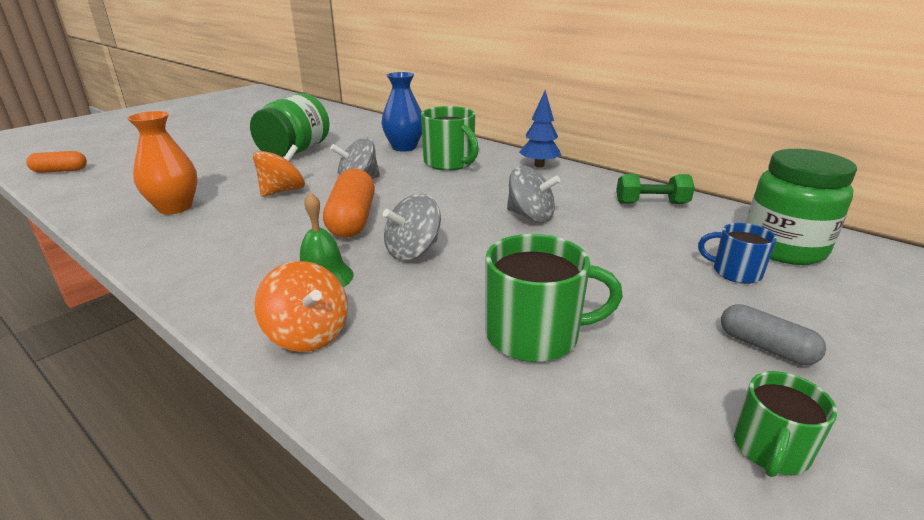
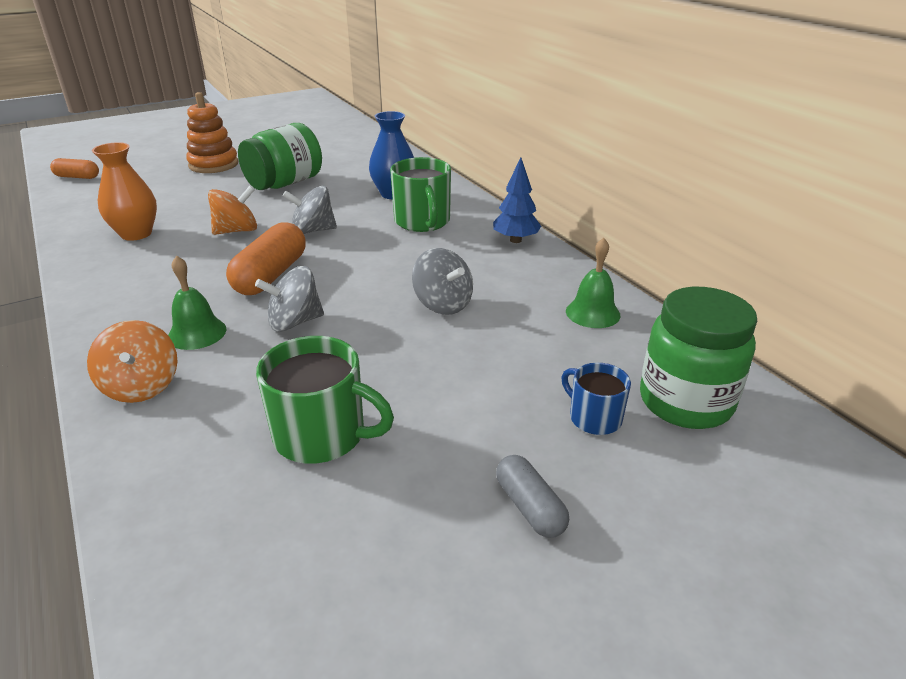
camera: 20 degrees right, 5 degrees up
green dumbbell [616,174,695,204] -> green bell [566,238,620,328]
green mug [734,371,837,477] -> none
none -> orange stacking toy [186,92,238,173]

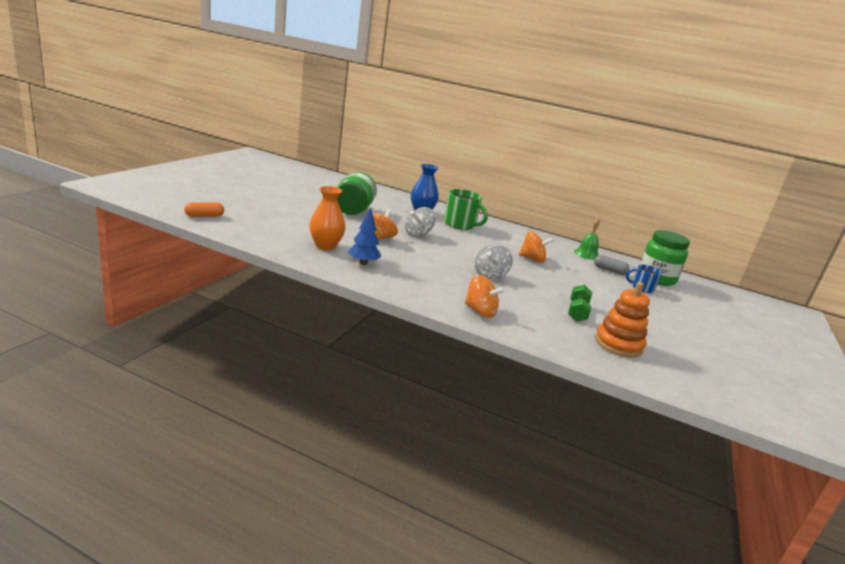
camera: 40 degrees left, 10 degrees down
green bell [168,255,226,350] -> none
orange stacking toy [186,92,238,173] -> orange stacking toy moved to [595,282,650,358]
orange capsule [226,222,306,295] -> none
green mug [256,336,394,463] -> green dumbbell [568,285,592,322]
grey spinning top [412,248,473,315] -> orange spinning top [519,231,554,263]
blue tree [493,157,541,243] -> blue tree moved to [348,207,381,265]
grey capsule [496,455,569,538] -> grey capsule moved to [594,255,630,275]

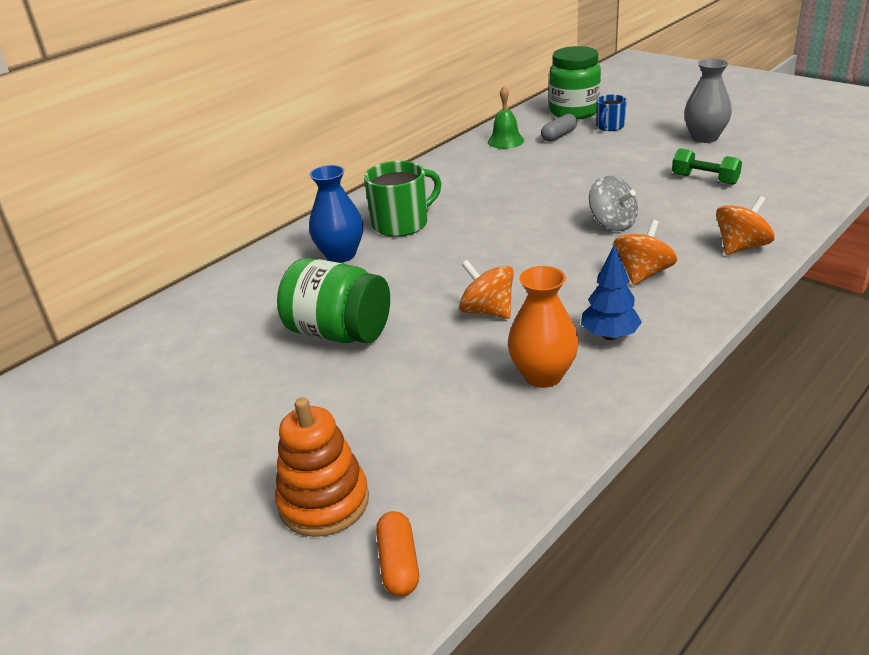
camera: 65 degrees left, 10 degrees up
grey spinning top [405,207,436,237] -> none
orange spinning top [519,231,554,263] -> orange spinning top moved to [613,220,677,285]
orange stacking toy [595,282,650,358] -> orange stacking toy moved to [275,397,369,537]
none -> grey vase [684,58,732,143]

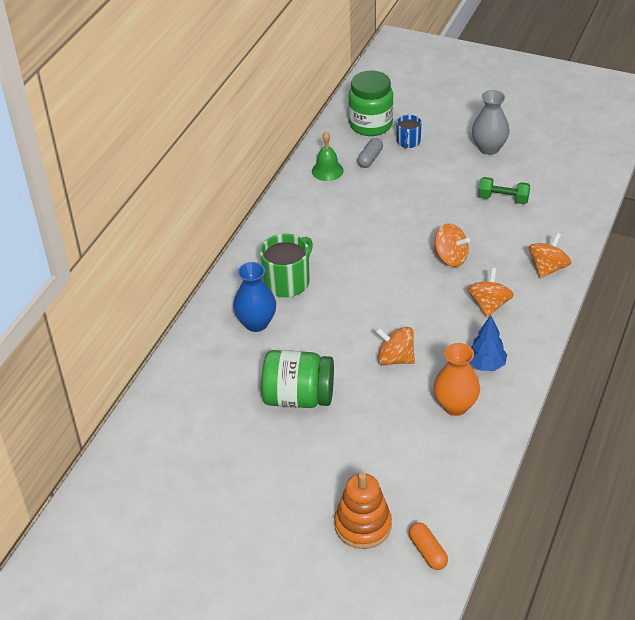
camera: 20 degrees left, 10 degrees up
grey spinning top [589,176,638,231] -> orange spinning top [434,223,470,267]

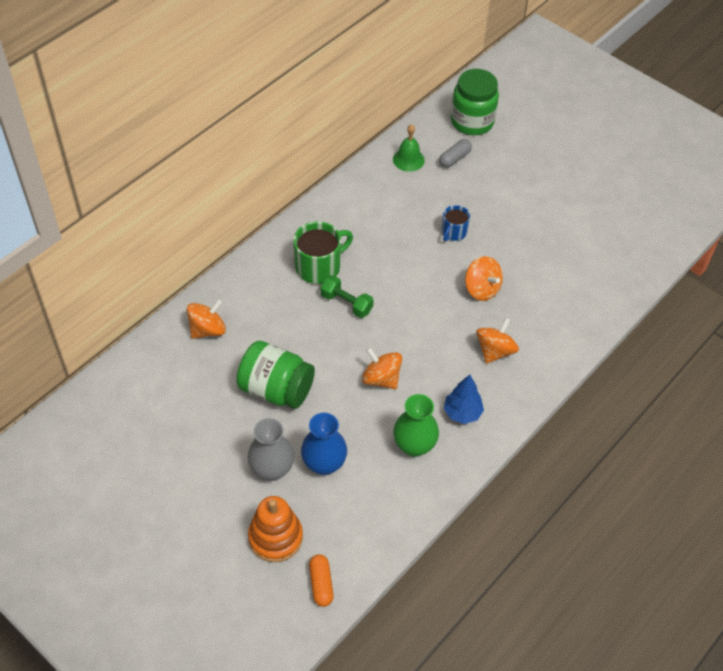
camera: 15 degrees right, 10 degrees up
blue vase [233,262,276,332] -> blue vase moved to [301,413,347,475]
blue mug [396,115,422,148] -> blue mug moved to [442,205,470,241]
orange vase [433,343,480,416] -> green vase [393,394,439,457]
grey vase [472,90,510,155] -> grey vase moved to [248,418,294,481]
green dumbbell [478,177,530,204] -> green dumbbell moved to [320,275,374,318]
orange spinning top [529,233,571,278] -> orange spinning top moved to [187,299,226,339]

